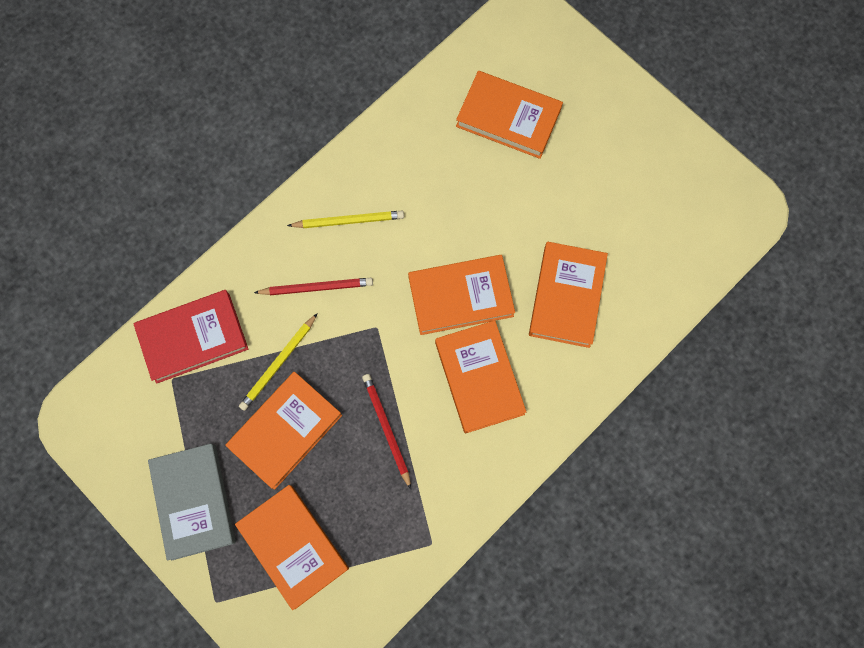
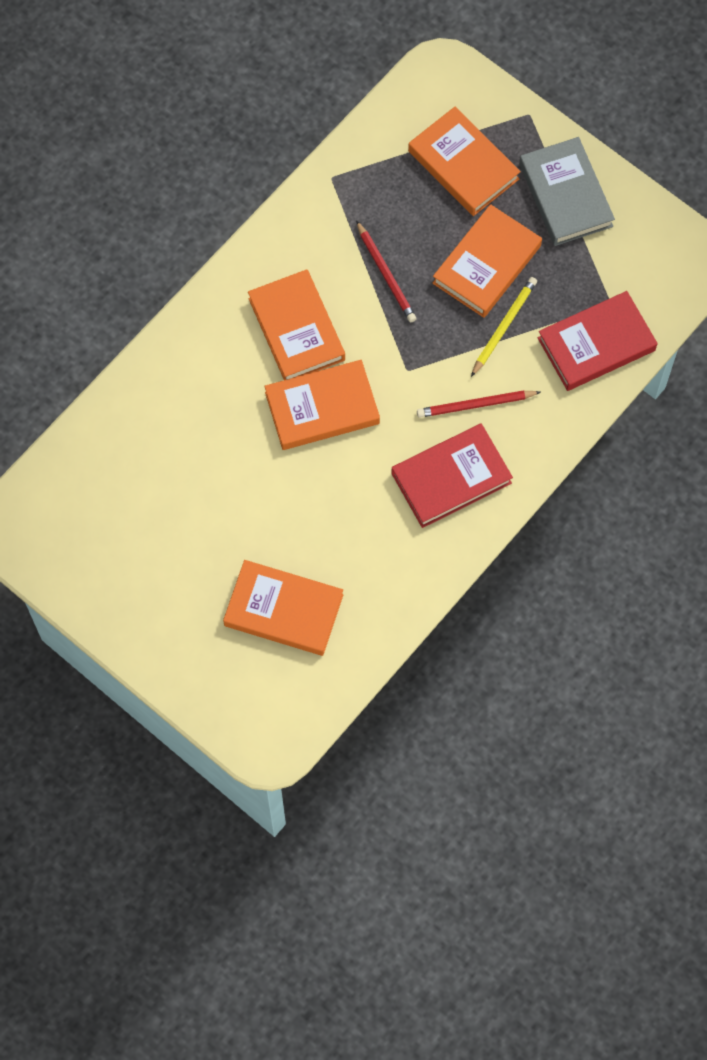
camera: 175 degrees right, 5 degrees down
yellow pencil [287,211,404,228] -> red book [391,423,513,528]
orange book [529,242,608,348] -> none

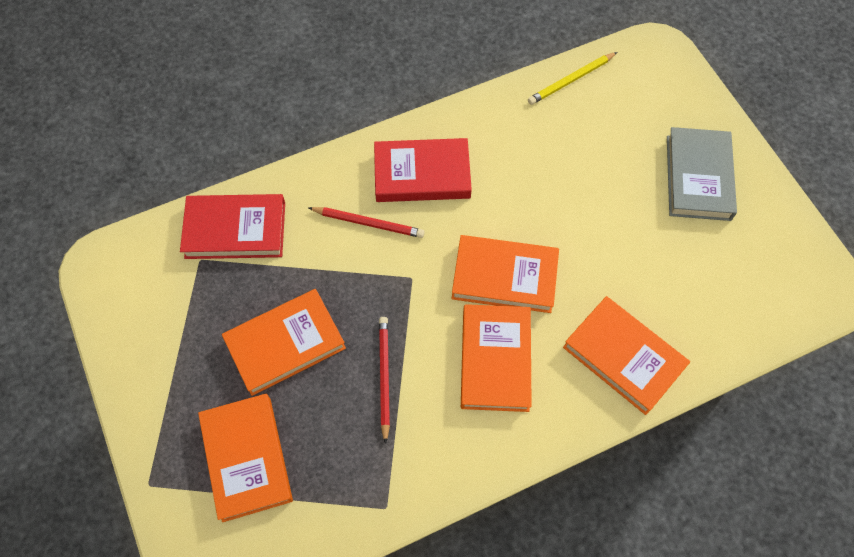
camera: 155 degrees left, 5 degrees down
orange book [223,560,343,656] -> orange book moved to [563,296,690,415]
yellow pencil [471,277,537,377] -> yellow pencil moved to [528,52,617,105]
grey book [519,137,615,246] -> grey book moved to [667,127,737,221]

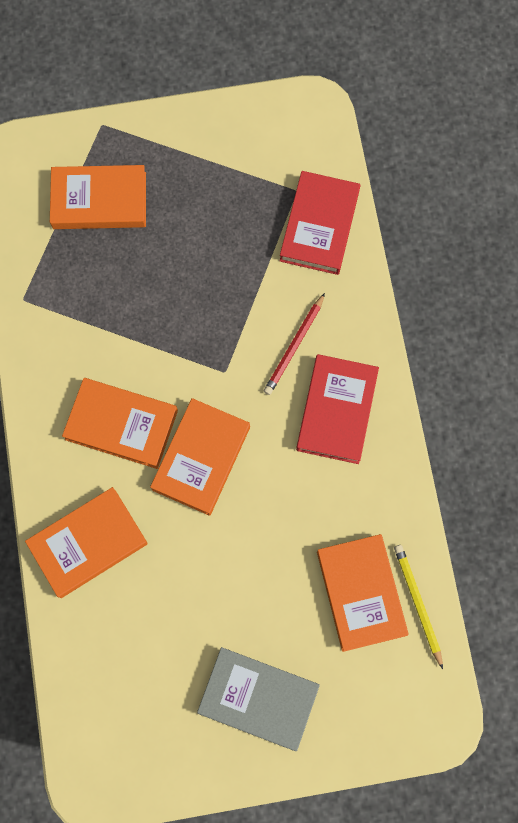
camera: 105 degrees right, 10 degrees up
orange book [222,289,346,396] -> orange book moved to [317,534,409,652]
red pencil [379,317,390,444] -> none

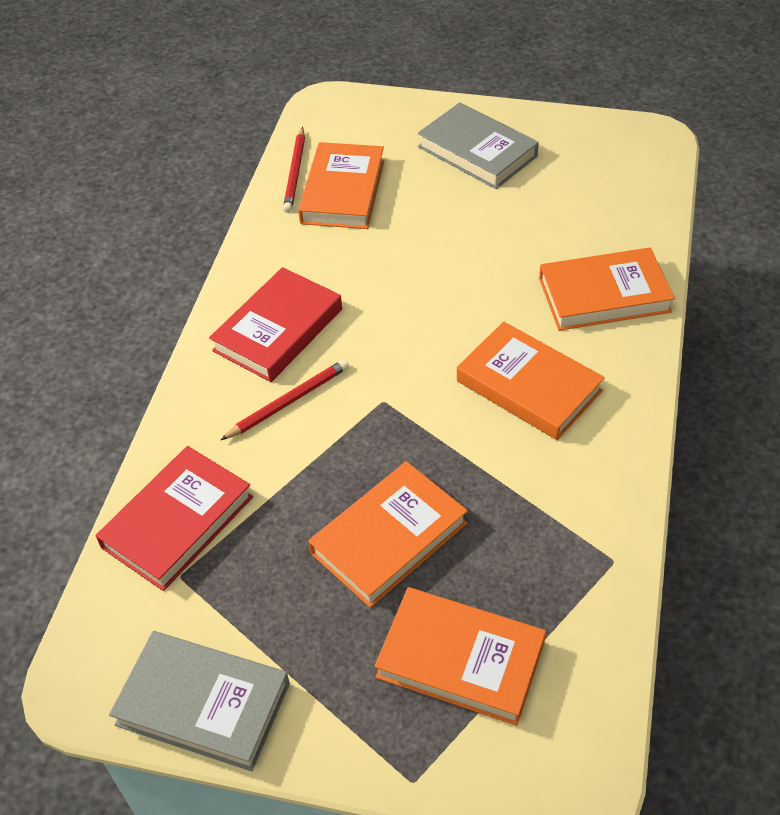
camera: 155 degrees left, 25 degrees down
orange book [150,398,250,516] -> orange book moved to [308,461,468,608]
yellow pencil [394,545,443,669] -> red pencil [283,127,305,213]
none -> grey book [109,631,290,771]

